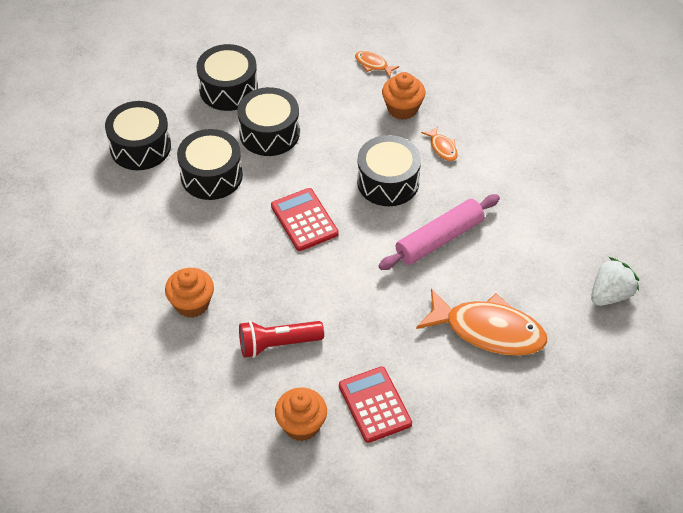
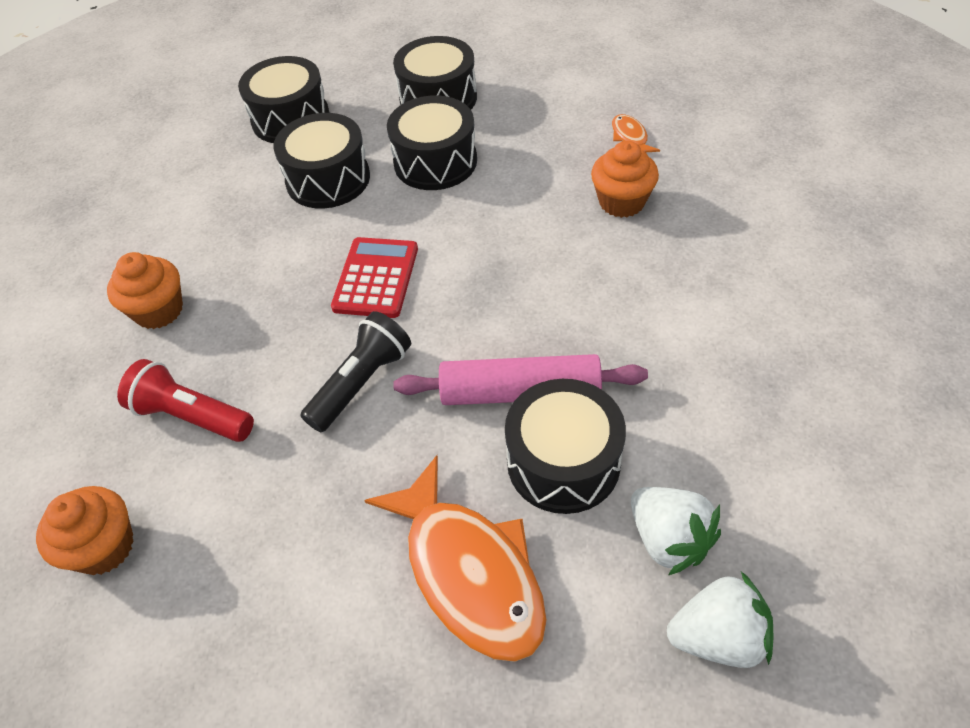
camera: 40 degrees right, 0 degrees up
red calculator [339,366,412,443] -> none
black drum [357,135,421,206] -> black drum moved to [505,379,626,514]
orange fish [421,126,458,161] -> none
none -> black flashlight [300,311,411,432]
none -> white strawberry [631,487,721,575]

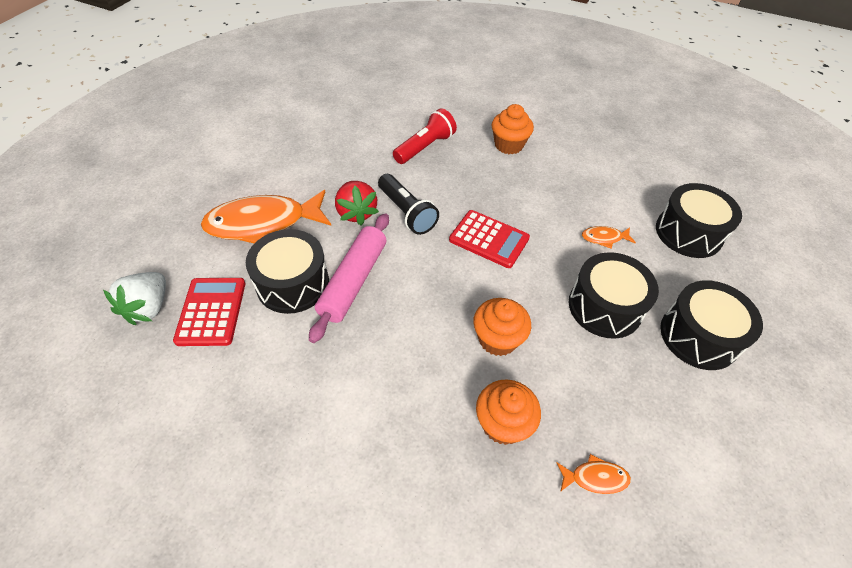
camera: 105 degrees right, 0 degrees up
orange cupcake [36,486,134,575] -> orange cupcake moved to [473,298,531,356]
black drum [273,113,370,209] -> orange fish [582,226,636,249]
white strawberry [631,487,721,575] -> red calculator [173,278,245,346]
none -> red strawberry [335,181,379,225]

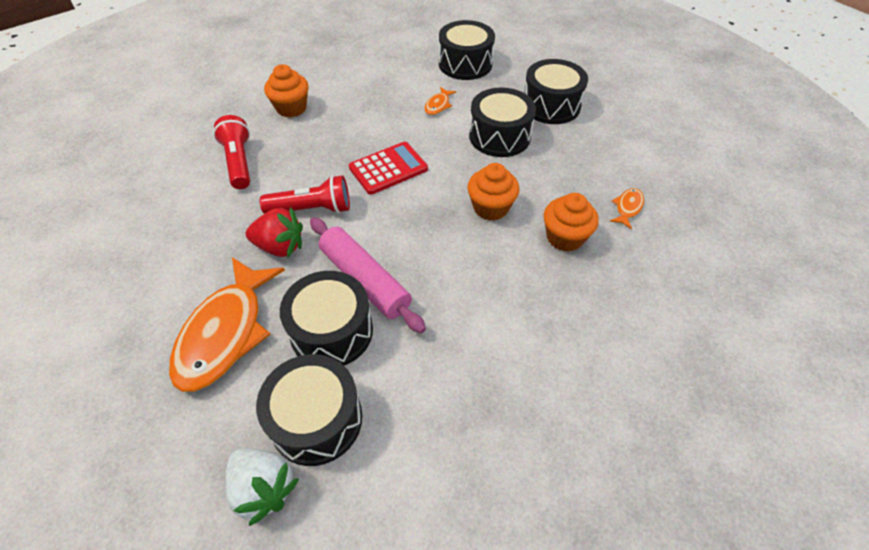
camera: 60 degrees left, 0 degrees up
red calculator [173,278,245,346] -> black drum [256,354,362,466]
black flashlight [378,174,439,235] -> red flashlight [260,175,350,214]

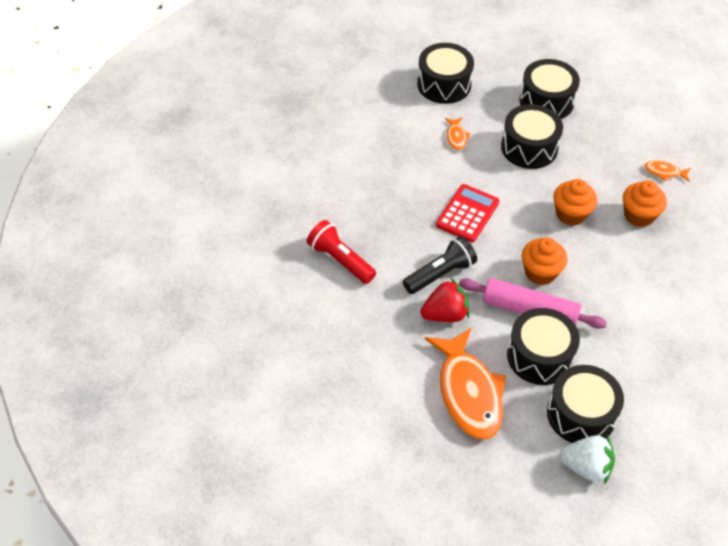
camera: 30 degrees left, 0 degrees up
red flashlight [260,175,350,214] -> black flashlight [403,236,477,294]
orange cupcake [264,64,309,118] -> orange cupcake moved to [522,238,567,285]
orange fish [610,188,644,230] -> orange fish turned 75 degrees counterclockwise [644,160,691,182]

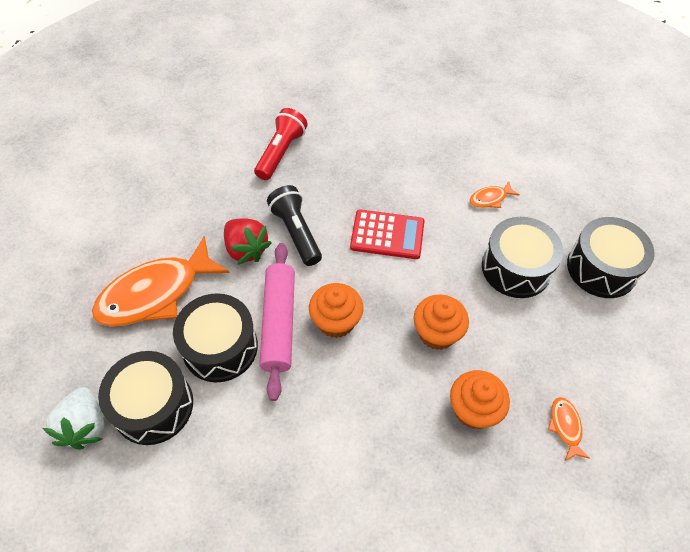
camera: 70 degrees right, 5 degrees up
black flashlight [403,236,477,294] -> black flashlight turned 150 degrees counterclockwise [267,185,322,266]
black drum [417,43,474,104] -> none

